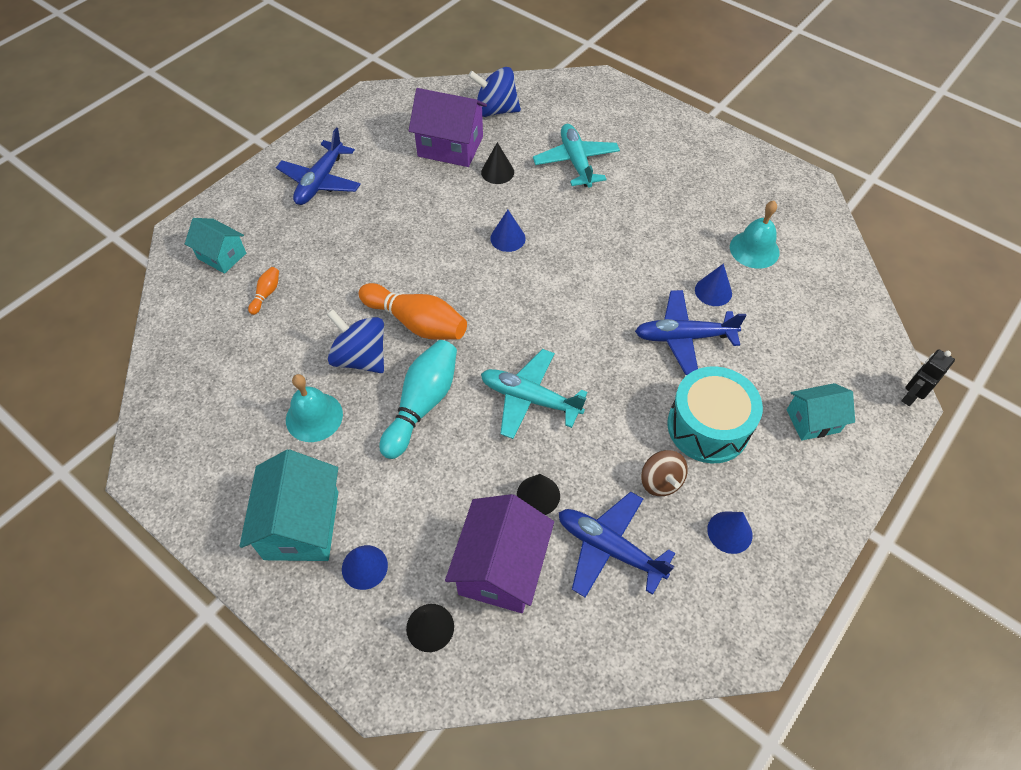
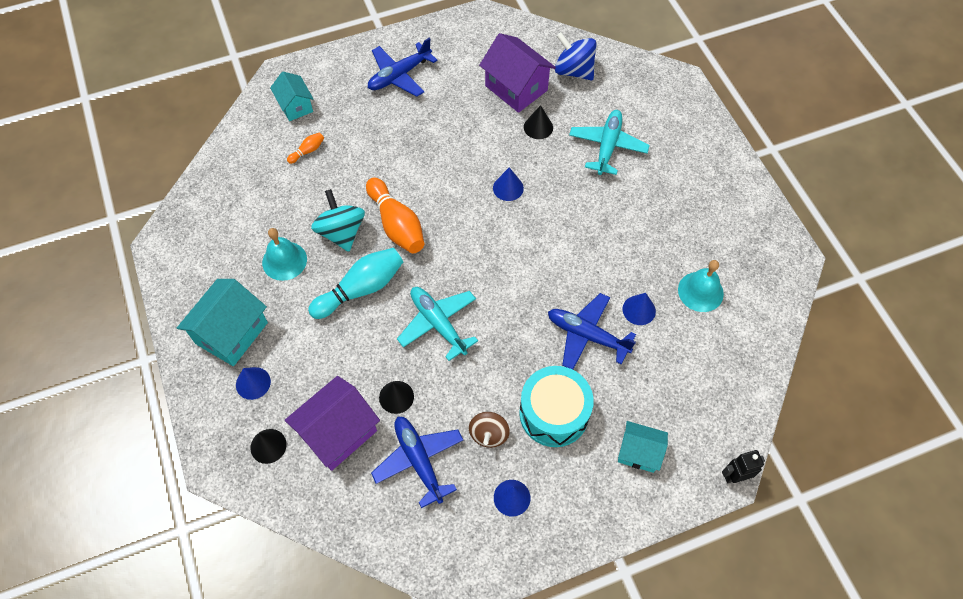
camera: 30 degrees right, 5 degrees up
blue spinning top [326,309,384,373] -> turquoise spinning top [311,189,365,252]

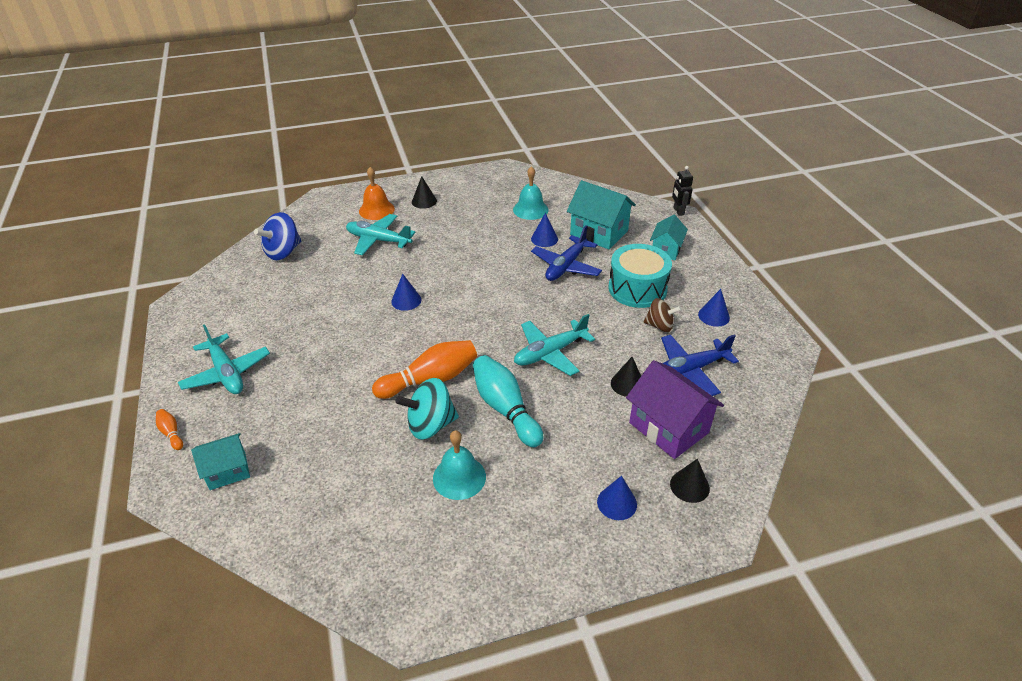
camera: 85 degrees left, 20 degrees down
turquoise house [177,279,268,366] -> turquoise house moved to [567,180,636,249]
orange bowling pin [287,132,324,164] -> orange bowling pin moved to [156,409,183,450]
blue plane [368,38,438,97] -> turquoise plane [178,324,270,394]
purple house [479,33,556,113] -> none
black cone [524,105,553,139] -> black cone moved to [412,176,437,209]
none -> orange bell [359,167,395,220]

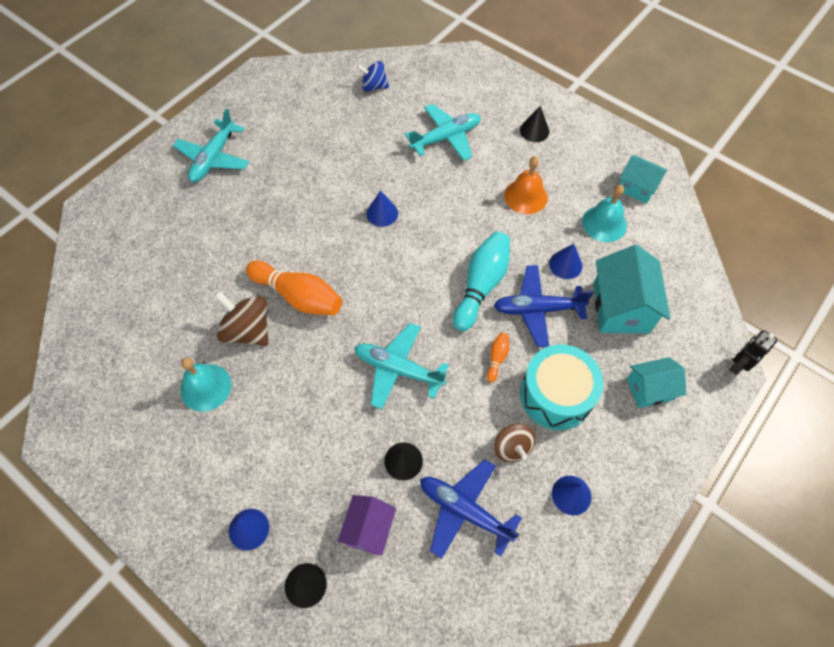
camera: 55 degrees right, 20 degrees up
orange bowling pin [156,409,183,450] -> orange bowling pin moved to [487,332,509,382]
turquoise house [191,433,250,490] -> turquoise house moved to [620,155,668,204]
blue spinning top [254,212,301,260] -> blue spinning top [357,61,389,92], size x0.66
turquoise plane [346,214,416,256] -> turquoise plane turned 75 degrees clockwise [405,104,481,161]
orange bell [359,167,395,220] -> orange bell moved to [504,156,548,214]
turquoise spinning top [396,378,459,440] -> brown spinning top [214,291,268,346]
turquoise bowling pin [473,355,543,447] -> turquoise bowling pin moved to [453,232,510,331]
purple house [626,360,724,459] -> purple house [338,495,396,556], size x0.61

